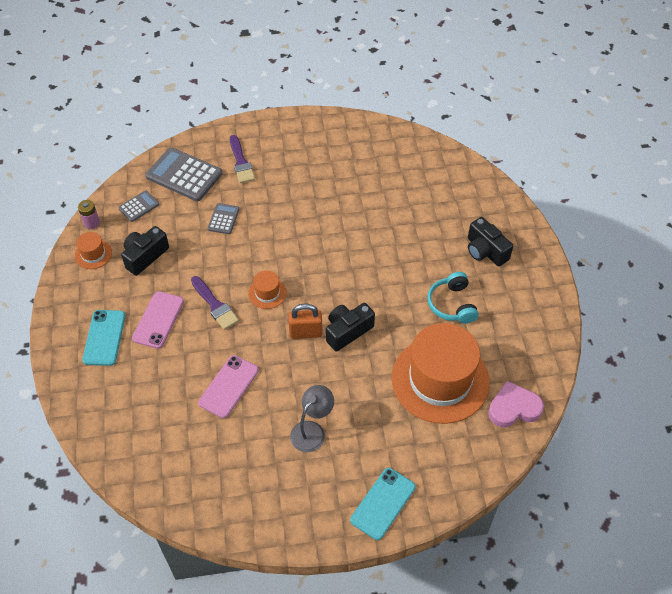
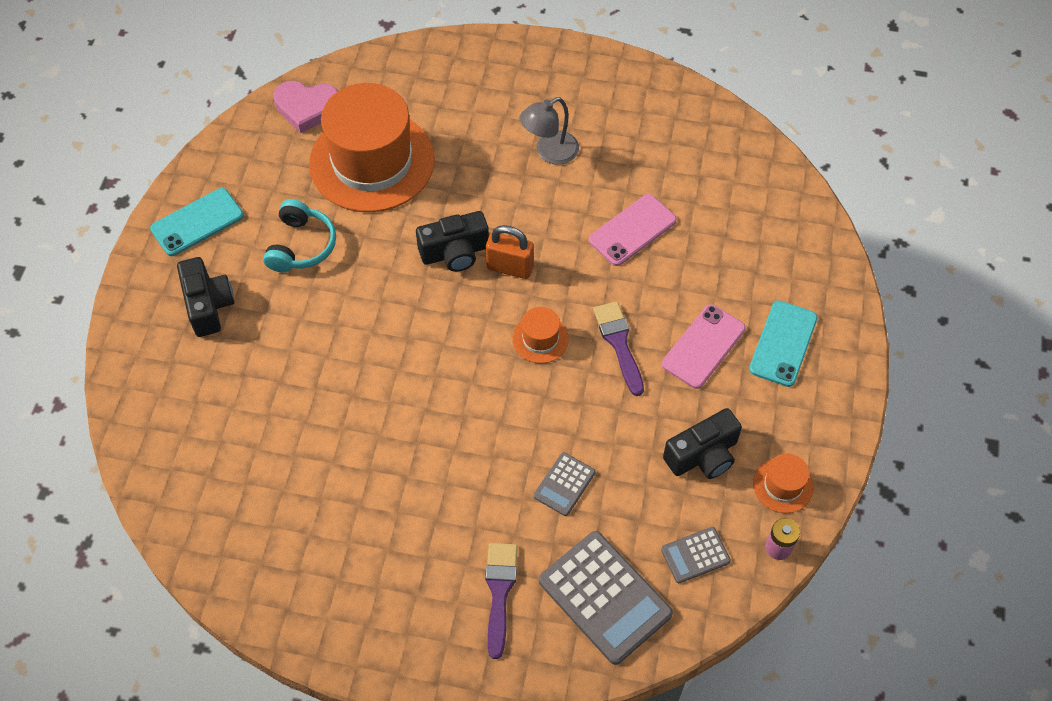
camera: 160 degrees left, 5 degrees up
turquoise phone [350,468,416,540] -> turquoise phone moved to [150,188,244,256]

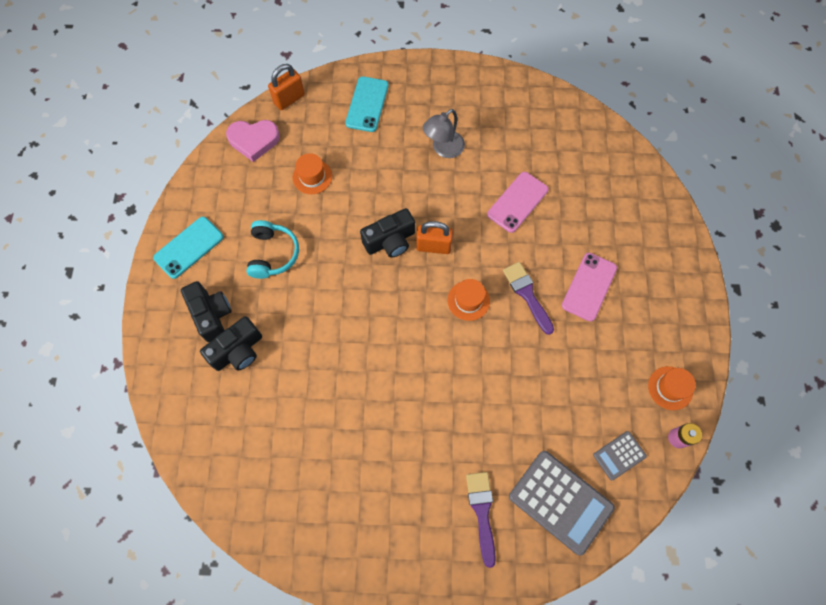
camera: 10 degrees left, 10 degrees up
orange hat [309,83,435,212] -> orange hat [293,153,332,194], size x0.42
grey calculator [534,452,596,516] -> none
black camera [663,408,742,479] -> black camera moved to [200,316,262,371]
turquoise phone [749,301,818,387] -> turquoise phone moved to [345,76,389,132]
none -> orange padlock [268,64,305,110]

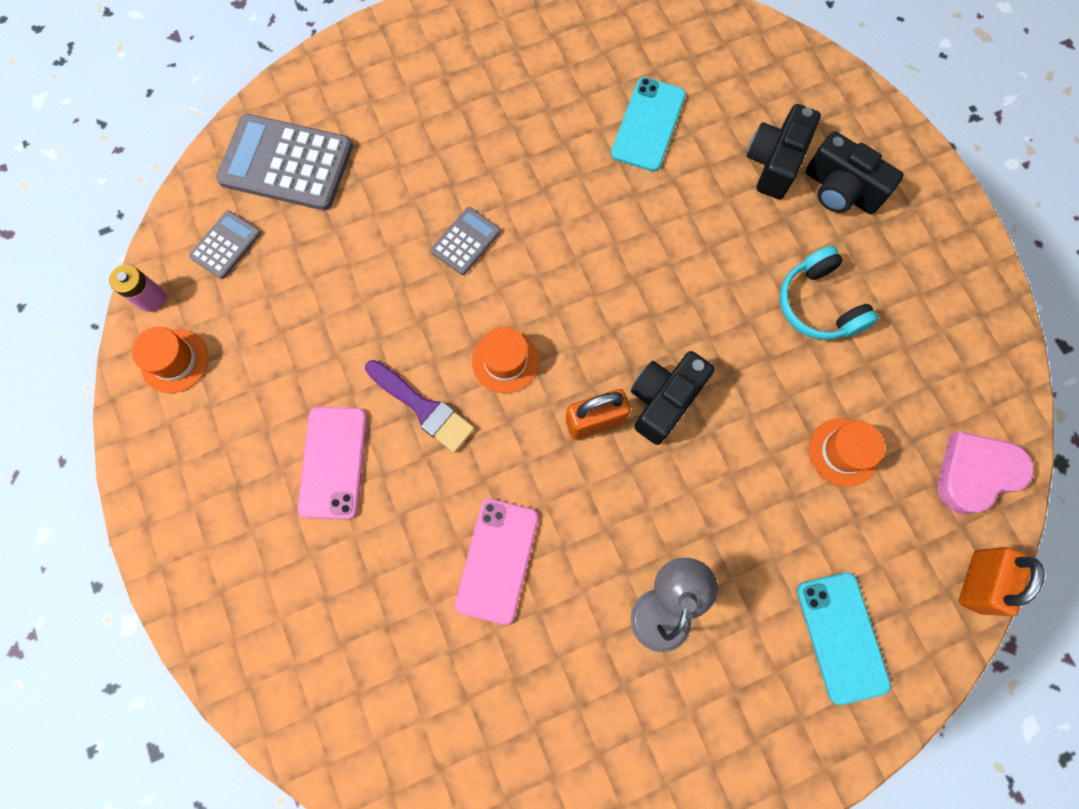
camera: 155 degrees right, 5 degrees up
turquoise phone [153,217,223,279] -> turquoise phone moved to [611,77,686,172]
purple brush [466,472,496,568] -> none
none -> grey calculator [431,207,501,275]

